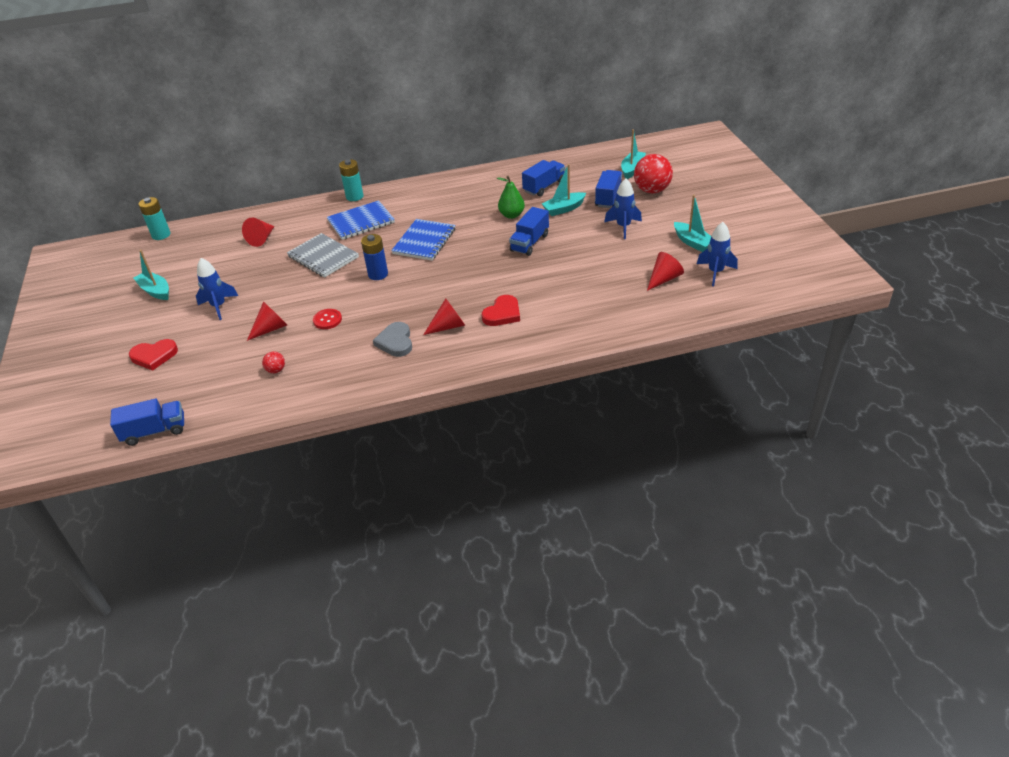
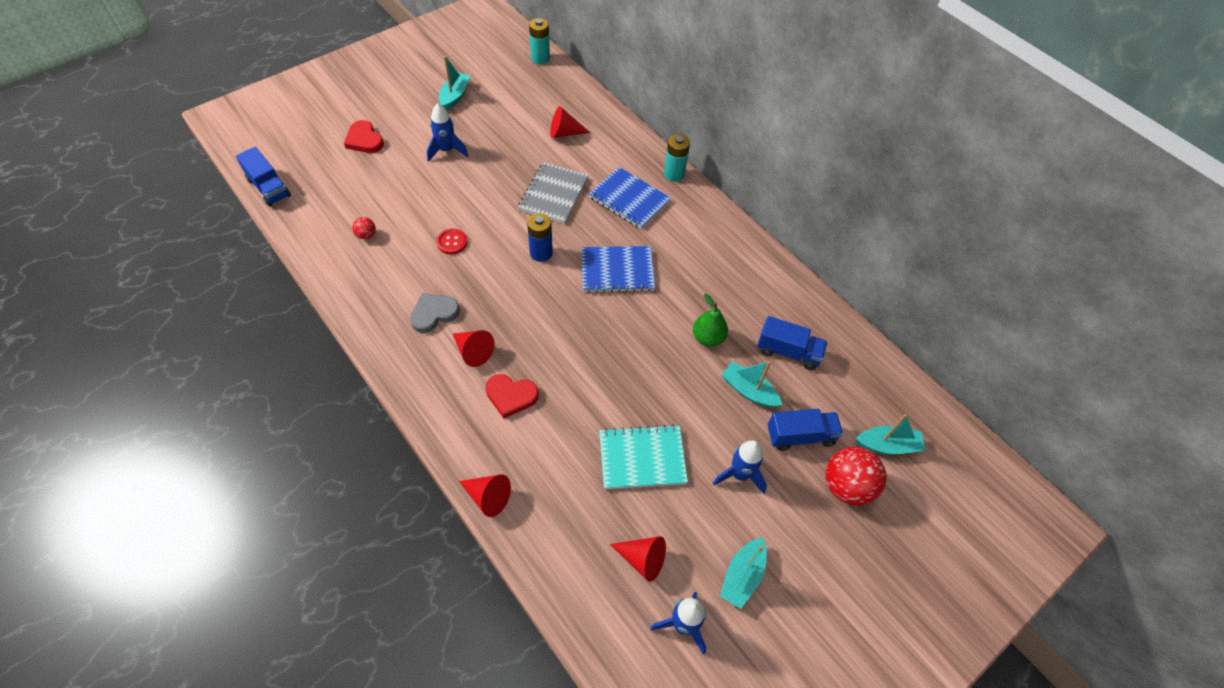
camera: 60 degrees right, 15 degrees up
red cone [247,301,287,341] -> red cone moved to [459,474,511,517]
blue truck [509,207,549,256] -> none
none -> turquoise notebook [599,425,688,489]

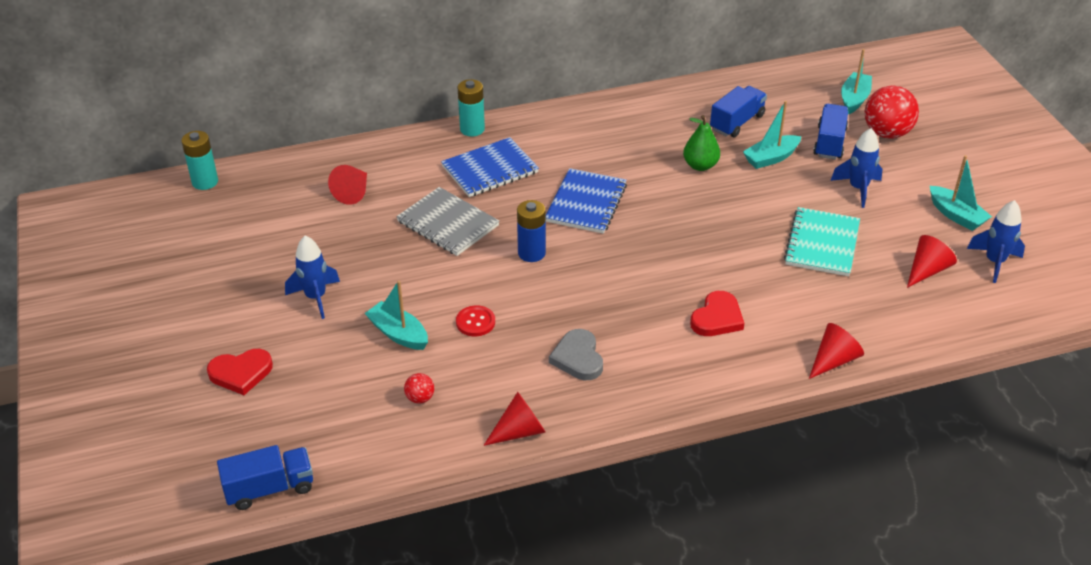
camera: 65 degrees left, 15 degrees down
turquoise boat [439,56,470,110] -> turquoise boat moved to [365,281,428,350]
red cone [453,330,494,367] -> red cone moved to [483,392,546,446]

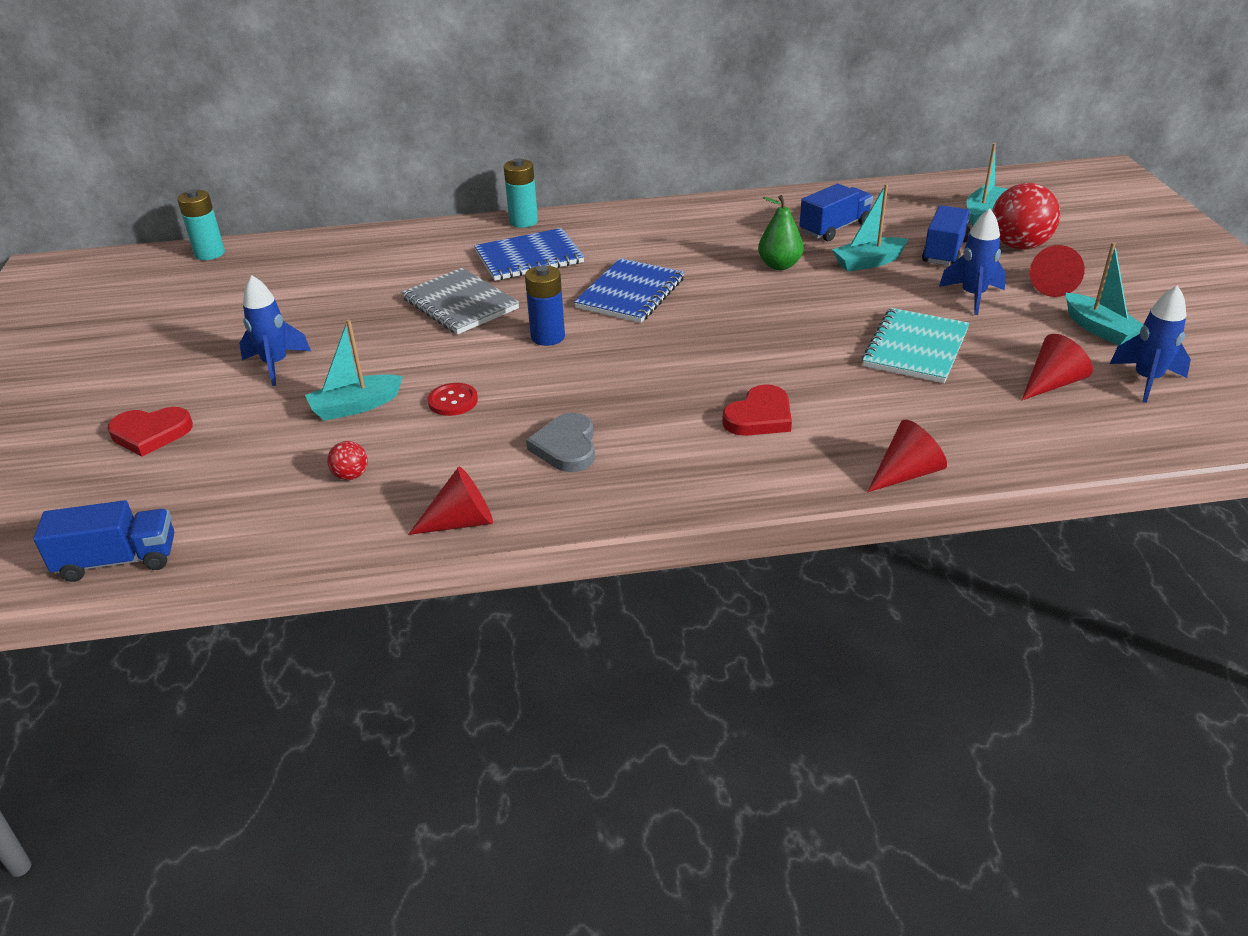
camera: 10 degrees right, 5 degrees down
red cone [328,165,367,205] -> red cone moved to [1030,245,1085,297]
turquoise boat [365,281,428,350] -> turquoise boat turned 75 degrees counterclockwise [305,319,403,421]

